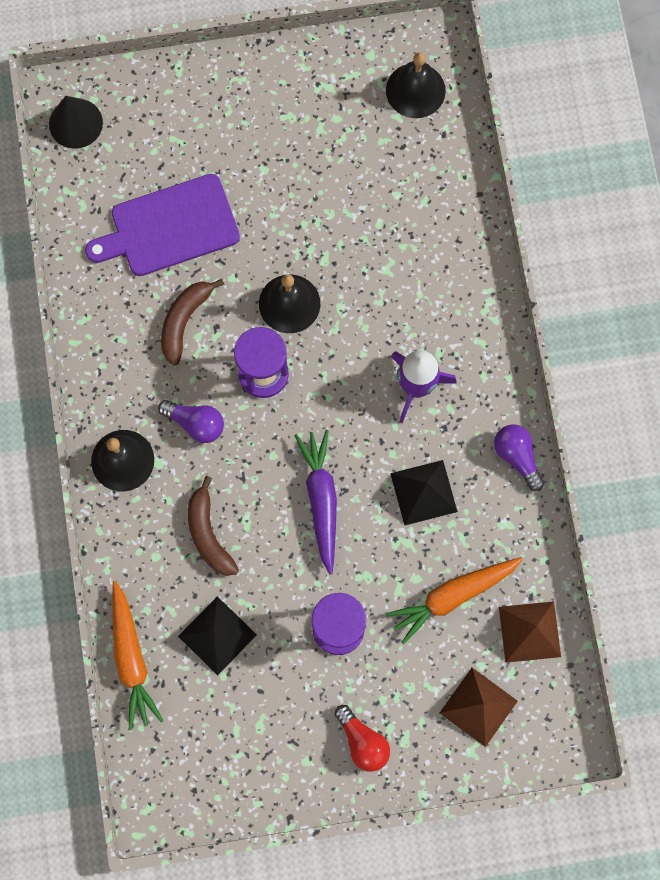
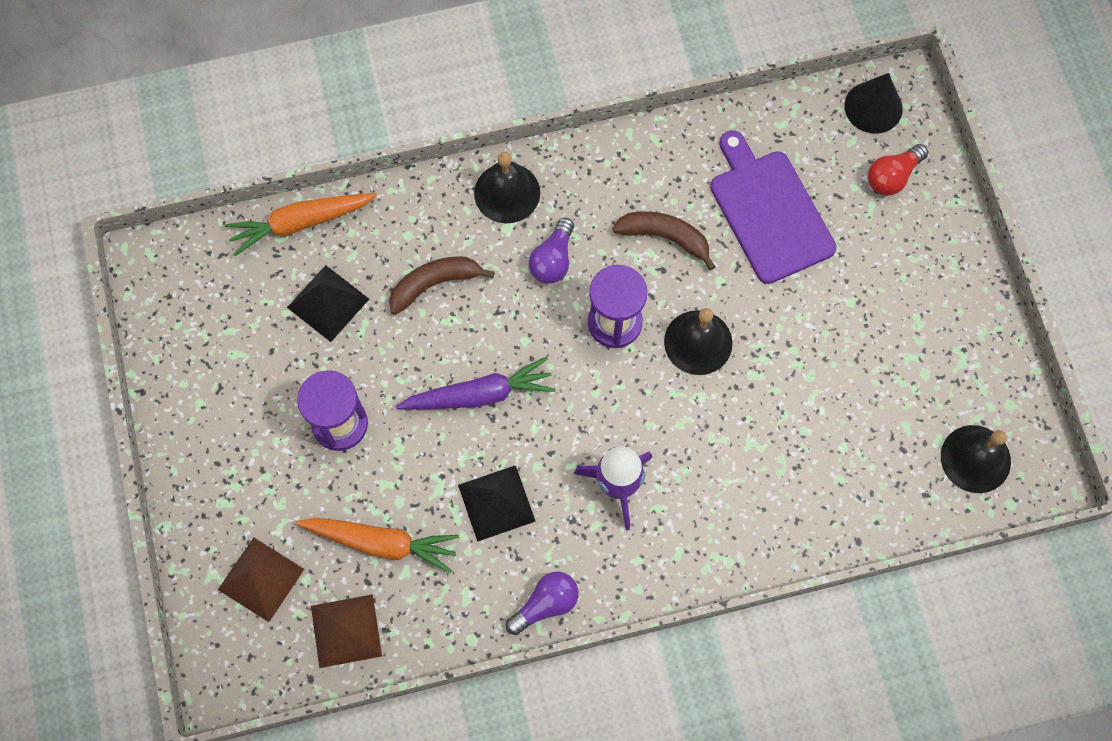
camera: 85 degrees right, 5 degrees down
red light bulb [335,705,390,772] -> red light bulb moved to [868,144,928,196]
orange carrot [386,557,523,644] -> orange carrot turned 135 degrees clockwise [295,518,459,573]

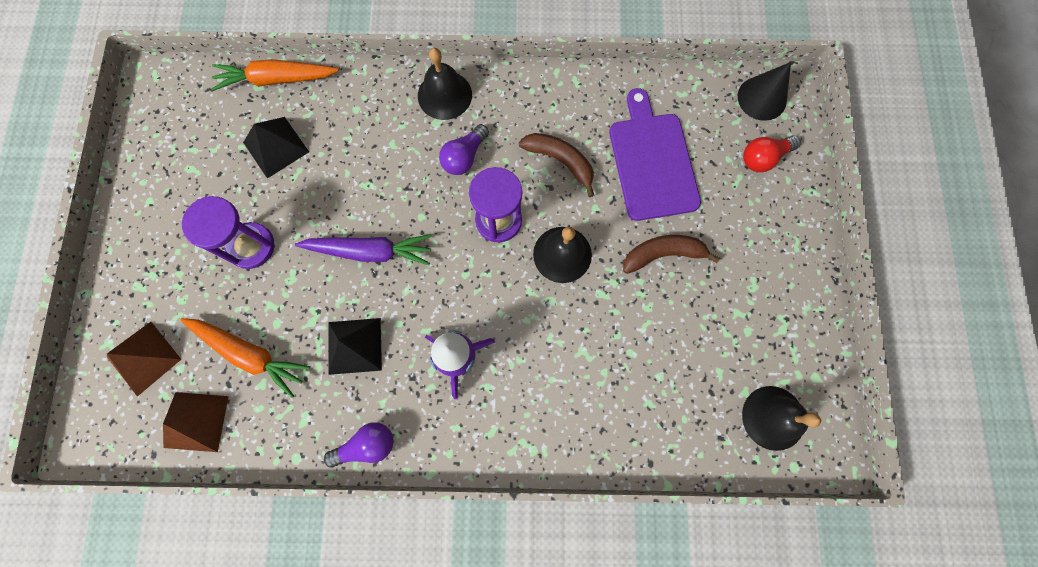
camera: 15 degrees right, 5 degrees up
brown banana [389,257,495,315] -> brown banana moved to [623,235,720,274]

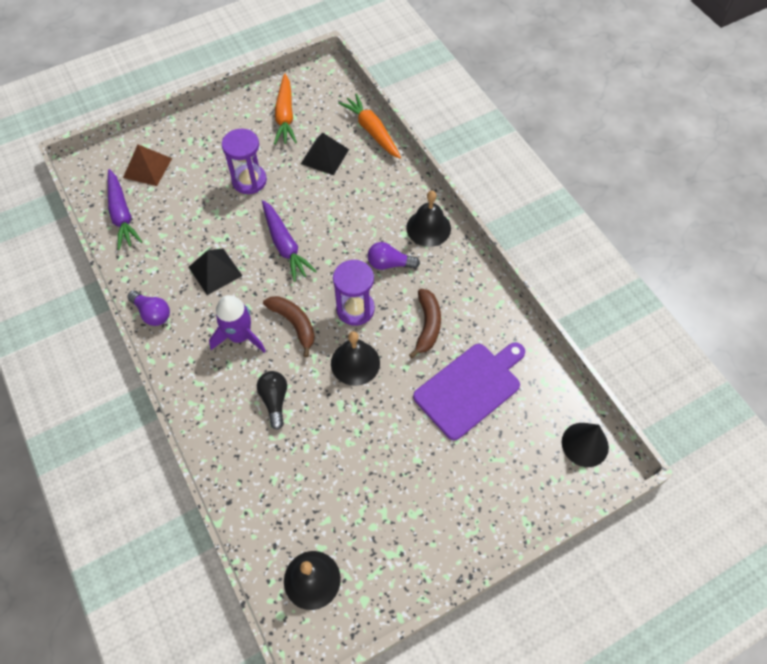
camera: 60 degrees right, 15 degrees down
brown pyramid [163,392,229,452] -> purple carrot [108,169,142,250]
orange carrot [181,318,310,398] -> orange carrot moved to [274,74,297,145]
brown banana [623,235,720,274] -> brown banana moved to [263,296,315,357]
red light bulb [743,136,801,172] -> none
none -> black light bulb [257,371,287,430]

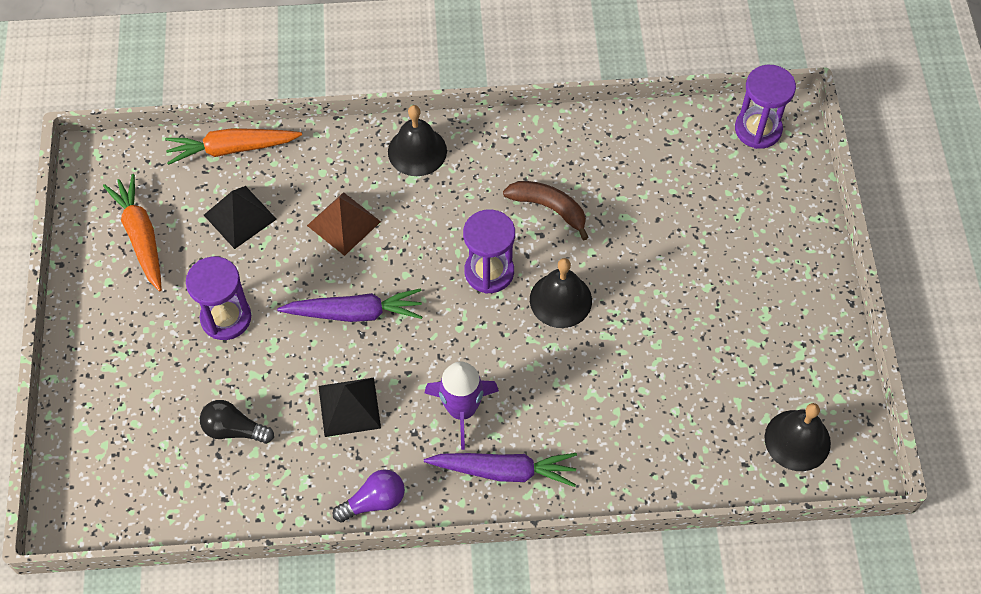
camera: 65 degrees left, 0 degrees up
purple carrot [108,169,142,250] -> purple carrot moved to [424,453,577,487]
brown pyramid [123,145,172,186] -> brown pyramid moved to [307,192,381,256]
black light bulb [257,371,287,430] -> black light bulb moved to [200,400,274,444]
brown banana [263,296,315,357] -> none
orange carrot [274,74,297,145] -> orange carrot turned 135 degrees counterclockwise [103,174,162,292]
purple light bulb [367,242,420,270] -> none
purple cutting board [413,342,525,440] -> none
black cone [562,423,609,467] -> purple hourglass [735,65,796,149]

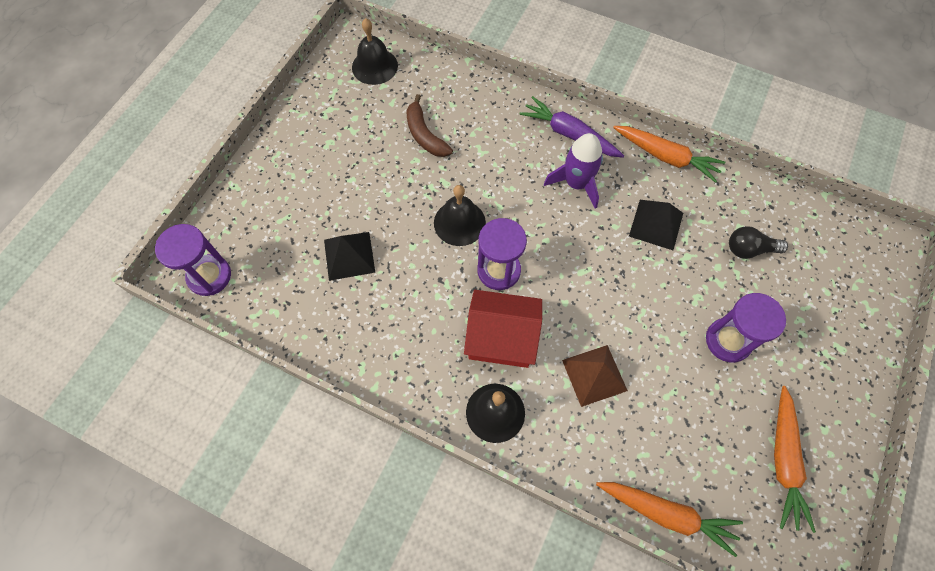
camera: 150 degrees left, 5 degrees up
black light bulb [200,400,274,444] -> black light bulb turned 135 degrees clockwise [729,226,788,259]
black pyramid [204,186,277,249] -> black pyramid moved to [324,232,375,281]
purple carrot [277,288,422,322] -> none
purple light bulb [333,469,405,522] -> orange carrot [613,126,725,183]
brown banana [503,181,589,240] -> brown banana moved to [406,94,453,157]
none -> red house [464,290,542,368]

